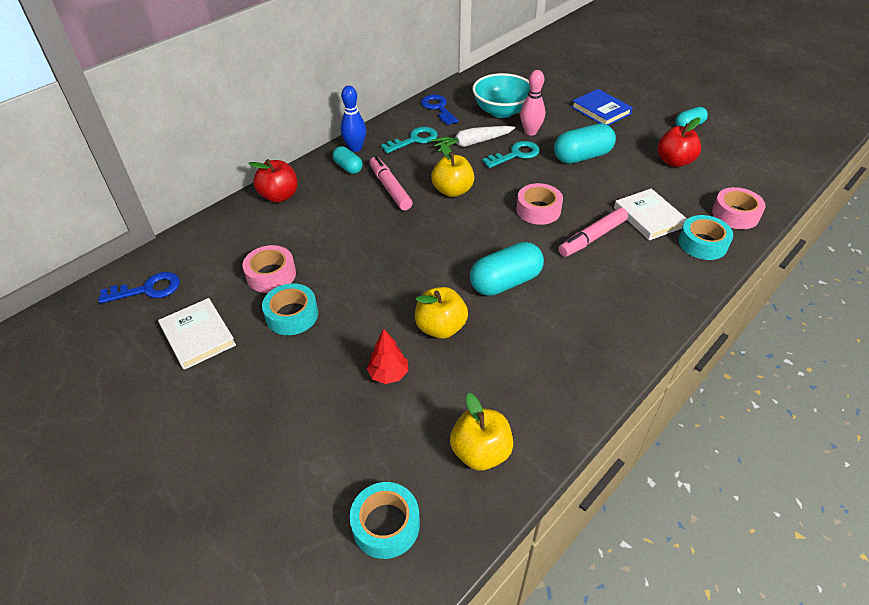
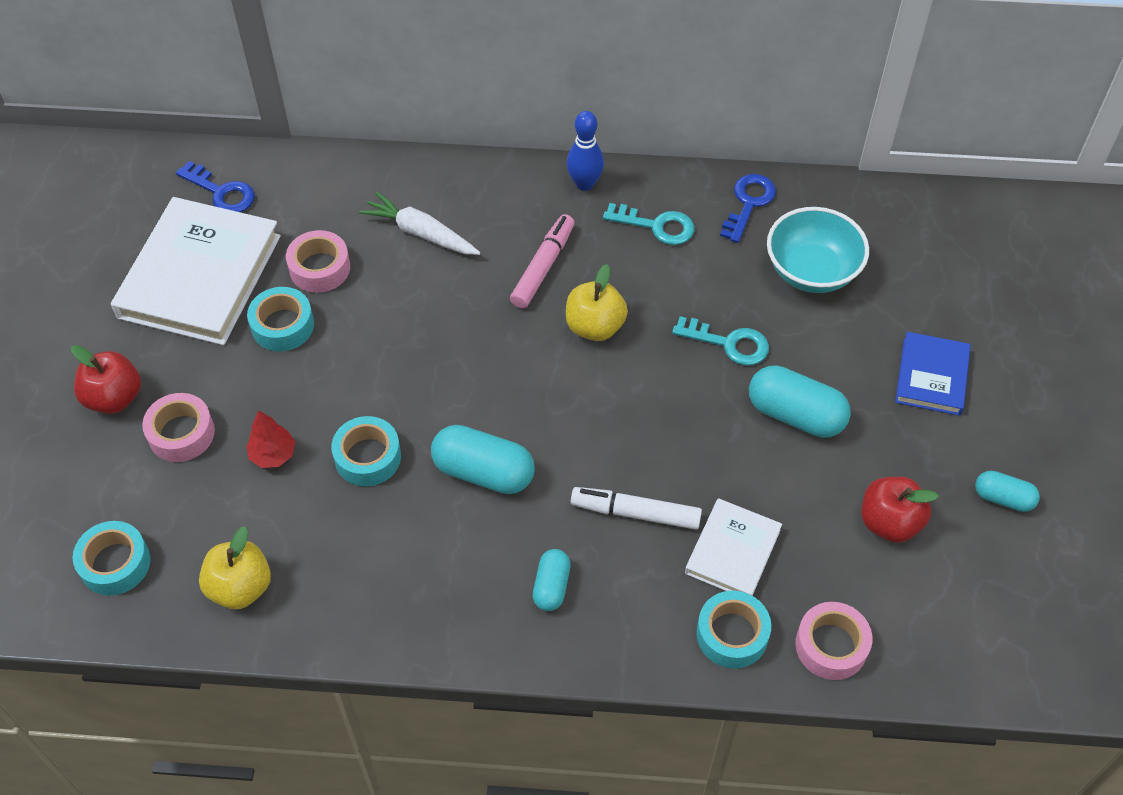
camera: 50 degrees right, 10 degrees up
white book [158,298,236,370] -> white book [111,197,281,345], size x1.88
red apple [248,159,298,203] -> red apple moved to [71,345,141,414]
turquoise capsule [333,146,363,174] -> turquoise capsule moved to [533,549,571,611]
yellow apple [415,287,468,339] -> turquoise tape [331,416,401,486]
white carrot [431,126,515,152] -> white carrot moved to [359,192,481,255]
pink tape [516,183,563,225] -> pink tape moved to [142,393,215,462]
pink bowling pin [520,70,545,136] -> none
pink marker [558,208,628,257] -> white marker [571,487,702,530]

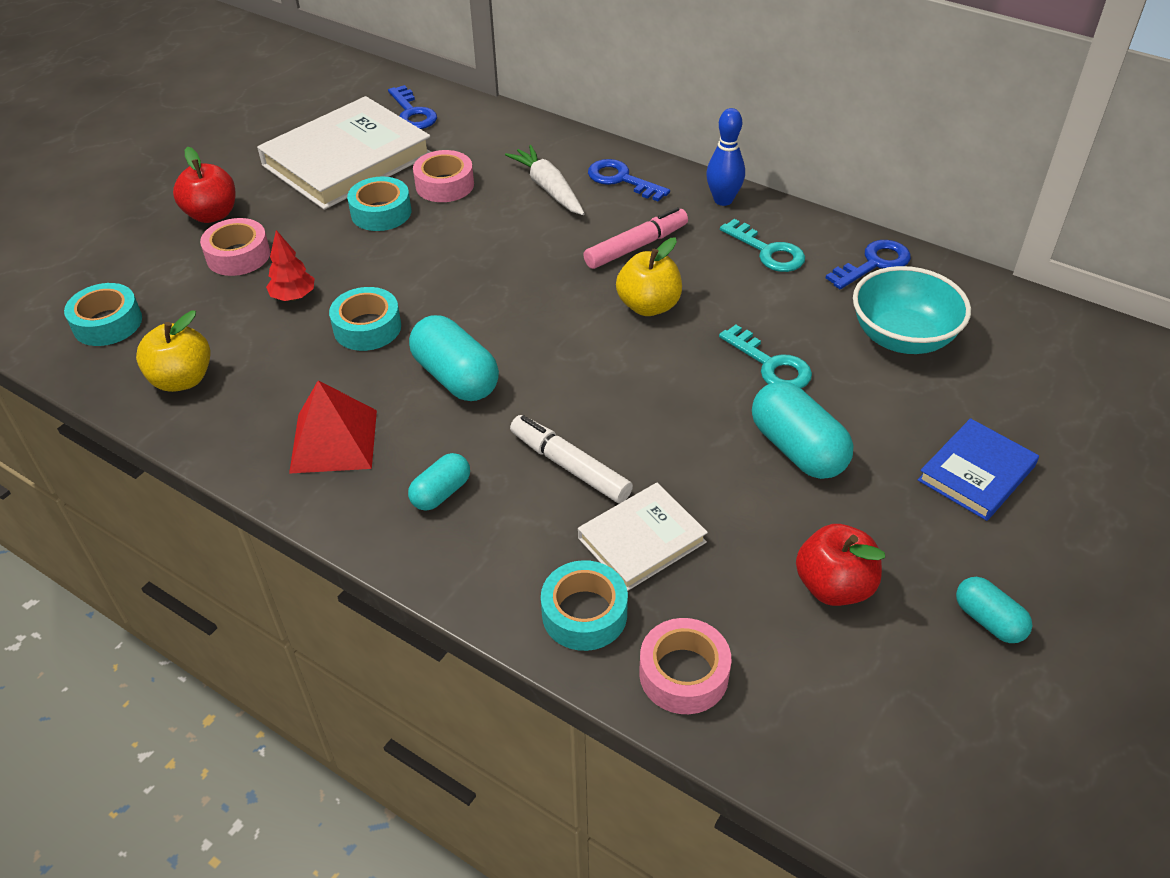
camera: 30 degrees right, 10 degrees down
none -> red pyramid [289,380,377,474]
none -> blue key [588,159,670,201]

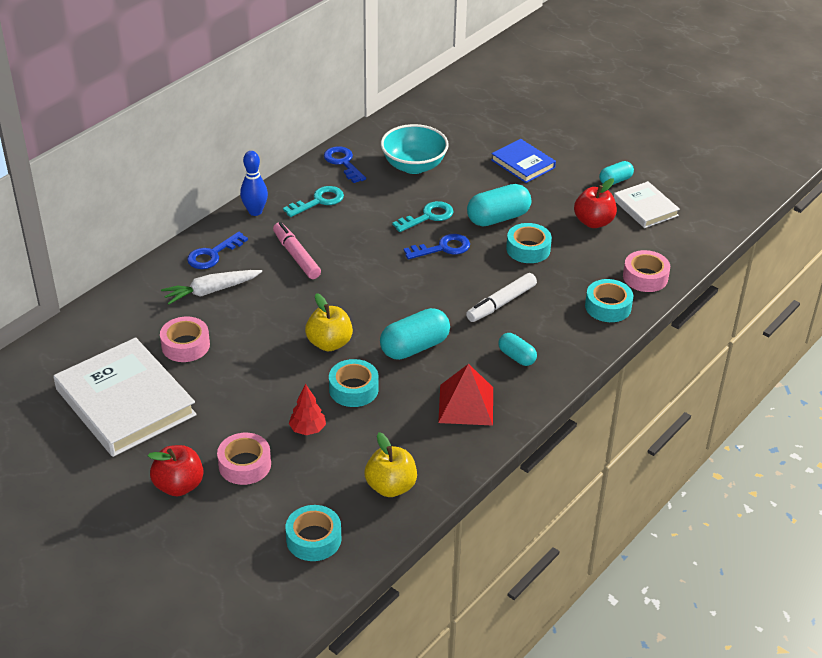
camera: 85 degrees left, 5 degrees down
turquoise tape [347,177,411,231] -> turquoise tape moved to [506,223,552,263]
blue key [388,85,437,129] -> blue key moved to [404,234,470,260]
white book [578,483,708,591] -> white book moved to [614,181,680,228]
yellow apple [616,237,682,316] -> yellow apple moved to [305,293,353,351]

